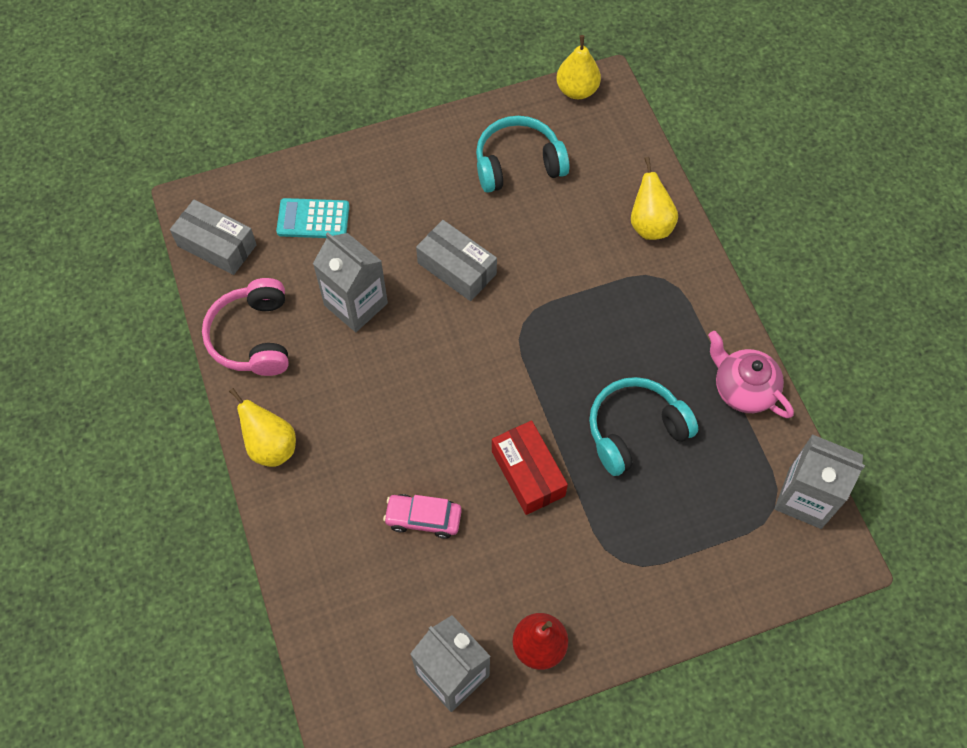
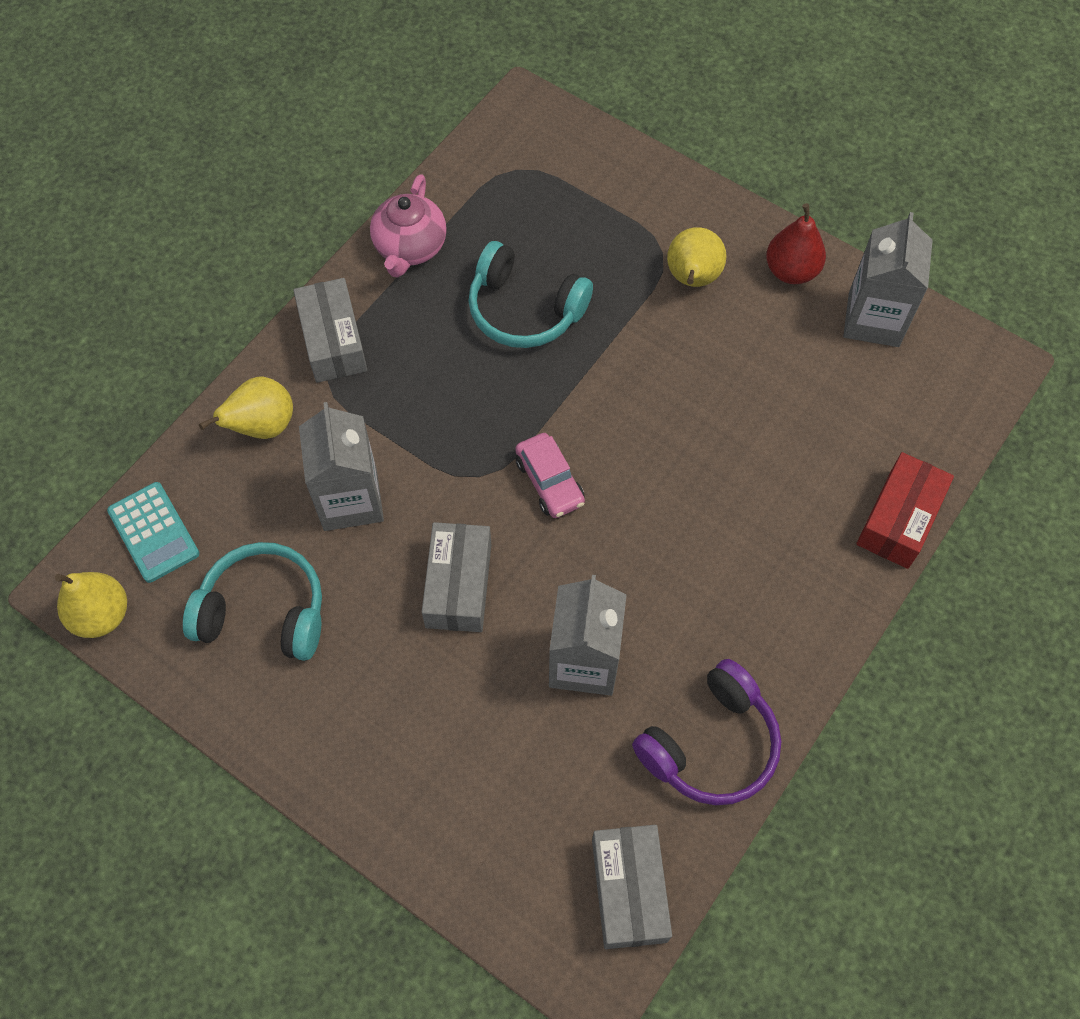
camera: 125 degrees left, 0 degrees up
pink headphones [202,278,289,376] -> purple headphones [632,659,781,805]
yellow pear [229,388,296,467] -> yellow pear moved to [667,227,727,287]
turquoise calculator [276,198,349,238] -> turquoise calculator moved to [107,482,199,583]
pink car [383,494,462,539] -> pink car moved to [515,433,585,518]
turquoise headphones [476,116,569,193] -> turquoise headphones turned 150 degrees clockwise [183,542,322,661]
red box [492,420,568,515] -> red box moved to [856,452,954,569]
grey carton [775,434,865,529] -> grey carton moved to [299,402,384,531]
none -> grey box [293,278,367,383]

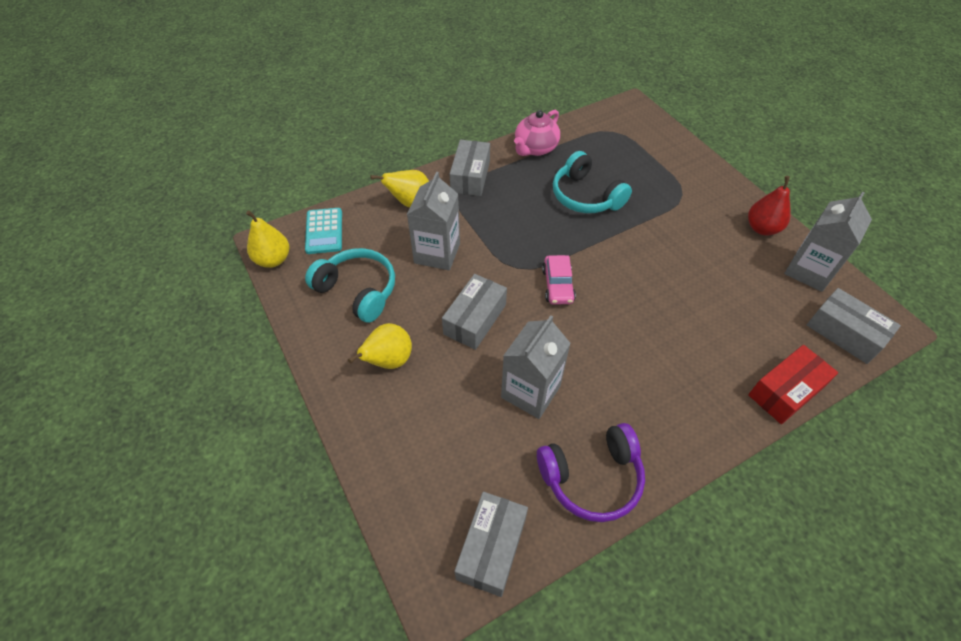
camera: 25 degrees right, 10 degrees down
yellow pear [667,227,727,287] -> yellow pear moved to [348,323,412,369]
none -> grey box [807,288,901,364]

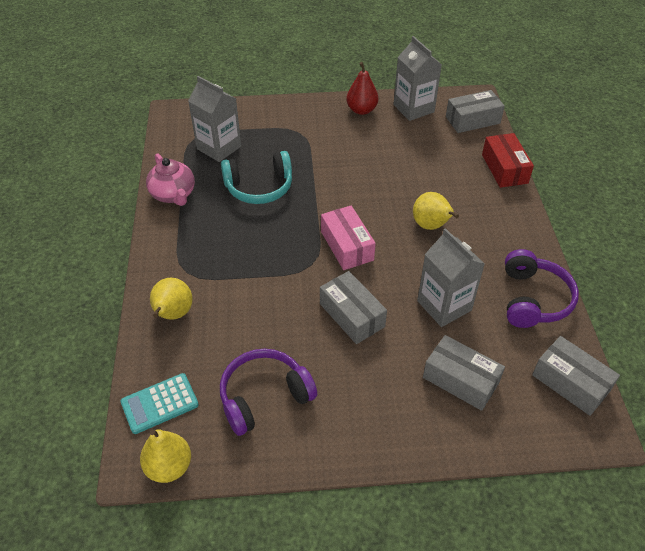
camera: 65 degrees left, 5 degrees down
turquoise calculator [305,208,342,254] -> turquoise calculator turned 135 degrees clockwise [121,373,199,434]
turquoise headphones [305,248,395,323] -> purple headphones [220,349,317,436]
yellow pear [348,323,412,369] -> yellow pear moved to [413,192,459,230]
grey carton [407,172,460,271] -> grey carton moved to [188,76,241,162]
grey box [450,140,490,196] -> grey box moved to [423,335,505,411]
pink car [542,255,576,305] -> pink box [321,205,376,270]

